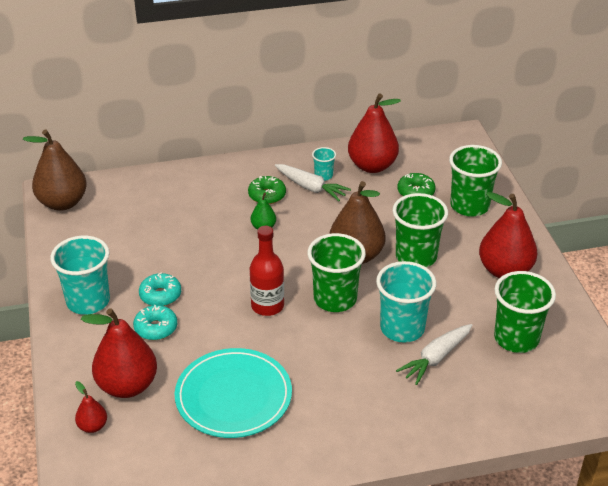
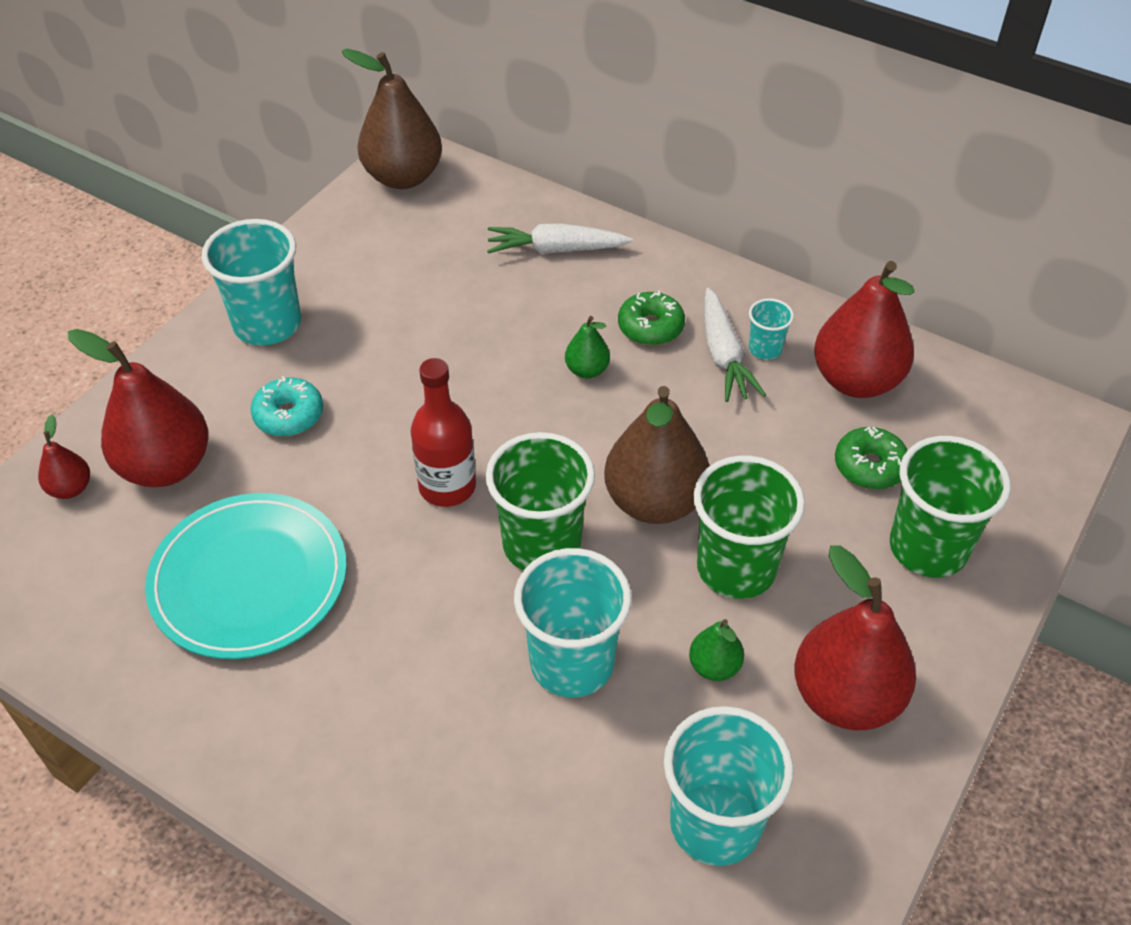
camera: 45 degrees right, 10 degrees up
turquoise donut [139,273,181,306] -> none
white carrot [396,324,473,385] -> white carrot moved to [487,223,633,254]
green cup [494,271,556,353] -> turquoise cup [664,706,794,866]
none -> green pear [689,619,744,681]

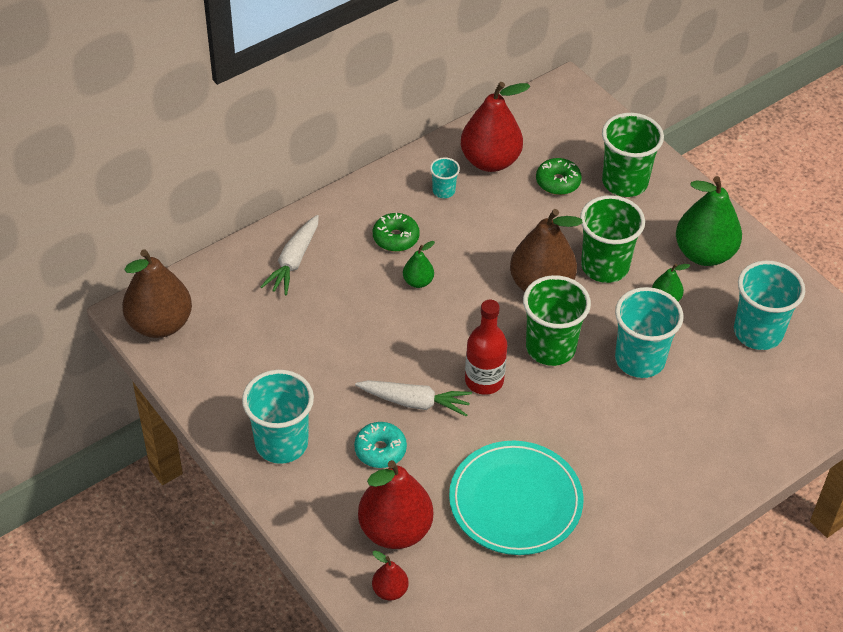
camera: 70 degrees left, 0 degrees up
white carrot [704,287,766,402] -> white carrot moved to [355,380,472,417]
red pear [794,546,916,730] -> green pear [676,176,742,266]

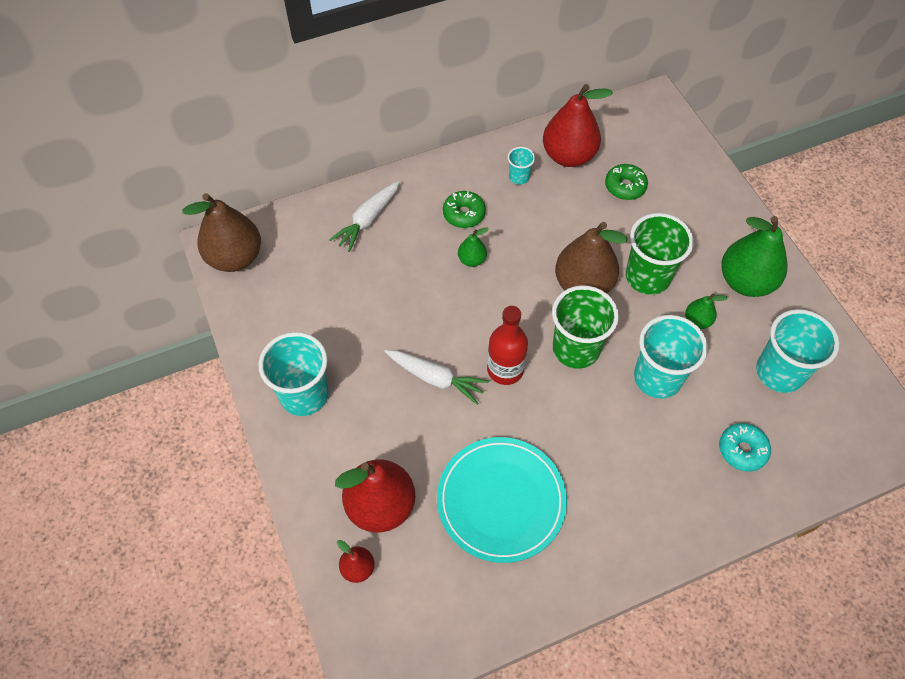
camera: 15 degrees right, 10 degrees up
turquoise donut [354,422,407,468] -> turquoise donut moved to [719,423,771,472]
green cup [602,113,664,197] -> none

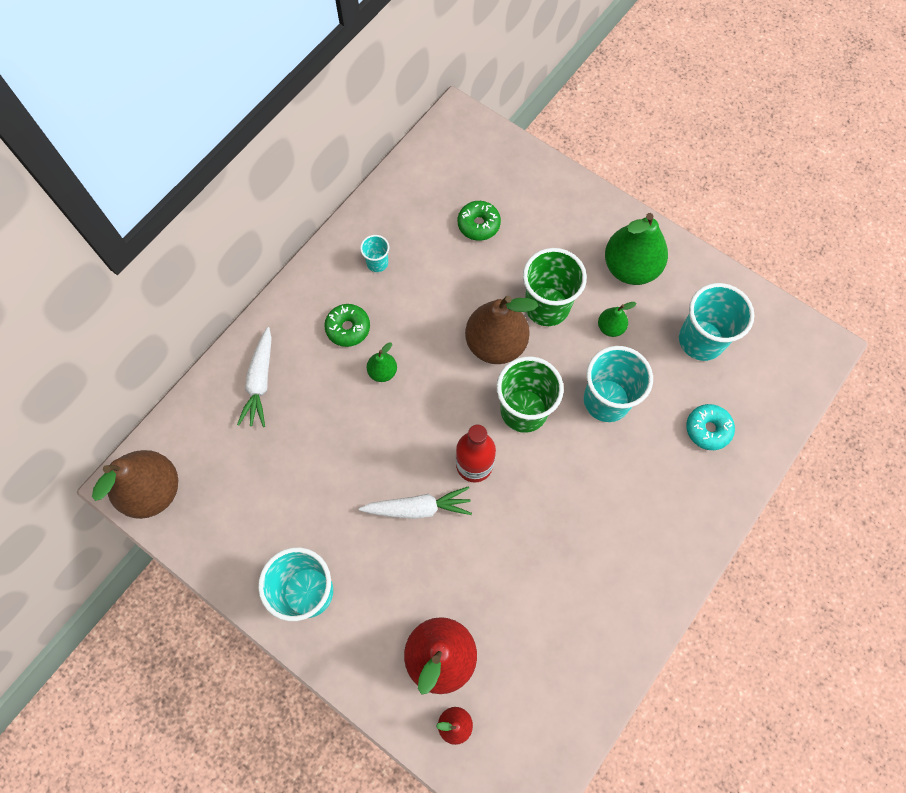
camera: 30 degrees left, 10 degrees up
turquoise plate [437,437,567,563] -> none
red pear [543,84,613,167] -> none

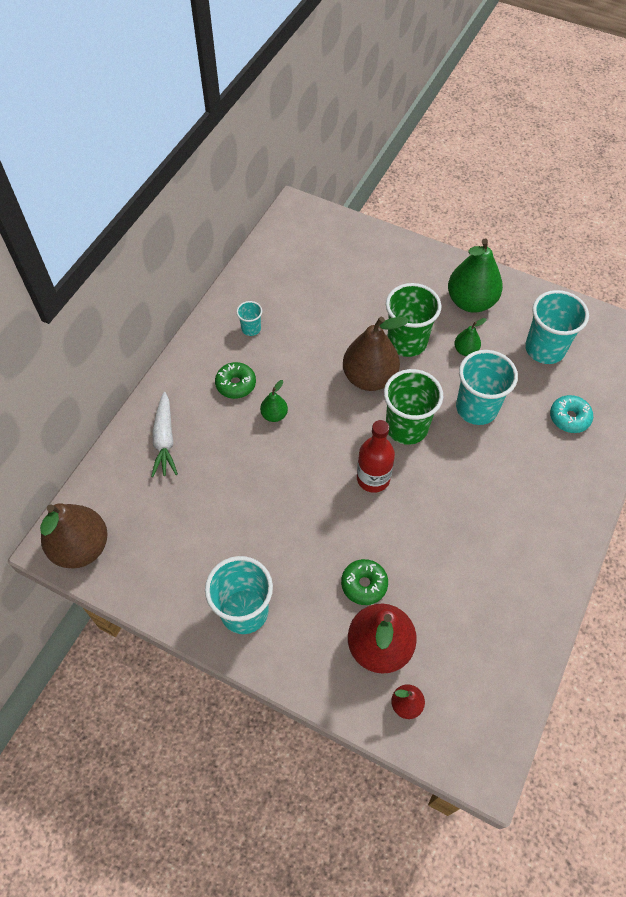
camera: 10 degrees left, 10 degrees down
white carrot [359,486,472,519] -> none
green donut [458,201,501,241] -> green donut moved to [341,559,388,605]

